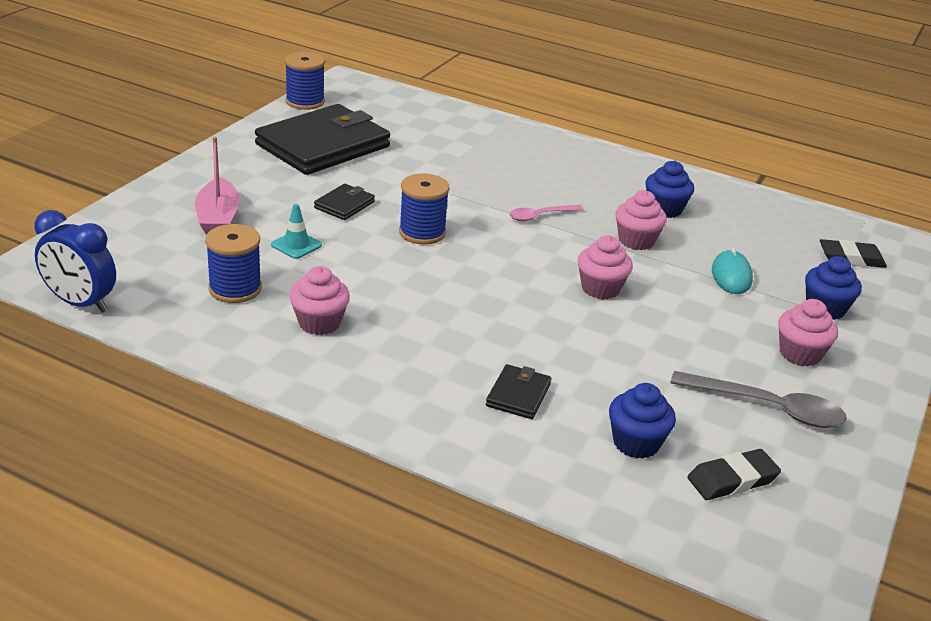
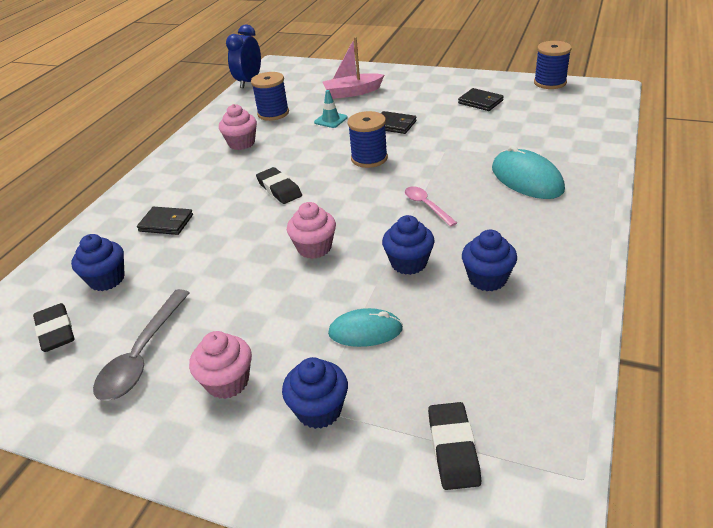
camera: 90 degrees right, 5 degrees up
black wallet [255,104,390,175] -> black wallet [458,88,504,111], size x0.43
pink cupcake [615,190,667,250] -> blue cupcake [382,215,435,275]
none -> black eraser [256,167,302,204]
none -> turquoise mouse [492,145,565,199]

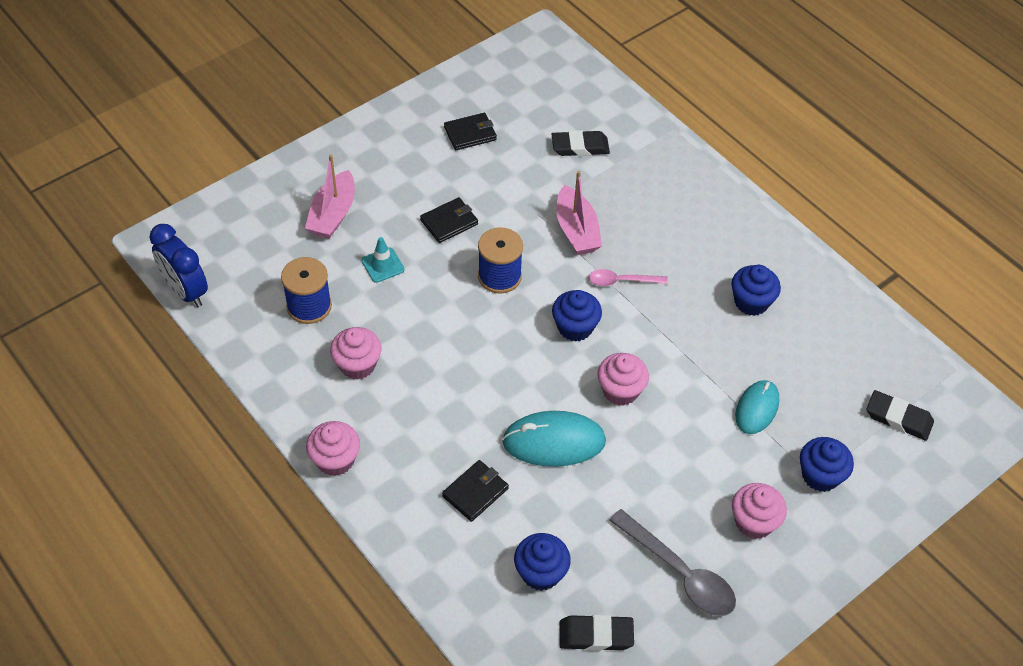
camera: 65 degrees left, 15 degrees up
black eraser [256,167,302,204] -> black eraser moved to [551,130,610,156]
blue cupcake [382,215,435,275] -> blue cupcake moved to [552,290,602,342]
turquoise mouse [492,145,565,199] -> turquoise mouse moved to [502,411,606,467]
blue spool [534,41,572,89] -> none
none -> pink cupcake [306,421,360,476]
none -> pink boat [556,171,602,255]

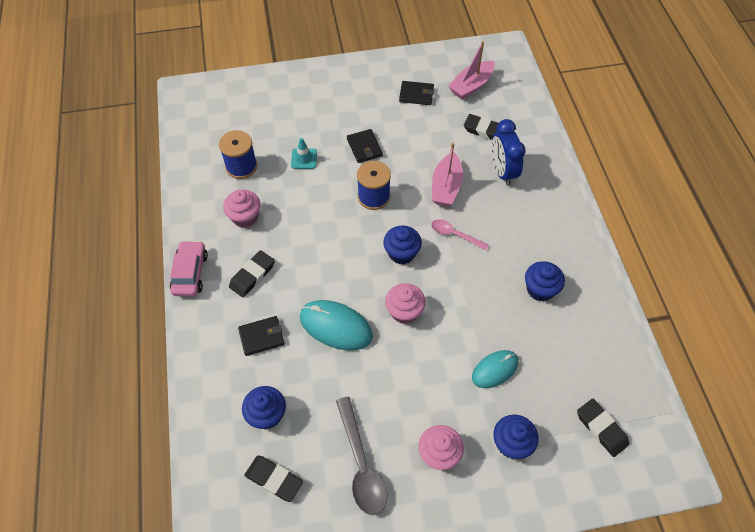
camera: 30 degrees right, 5 degrees up
blue clock [149,224,208,307] -> blue clock moved to [491,119,526,186]
pink boat [305,155,355,239] -> pink boat moved to [448,41,495,99]
pink cupcake [306,421,360,476] -> pink car [170,241,208,296]
black wallet [420,197,478,243] -> black wallet turned 75 degrees clockwise [347,129,383,163]
none -> black eraser [229,250,275,297]

